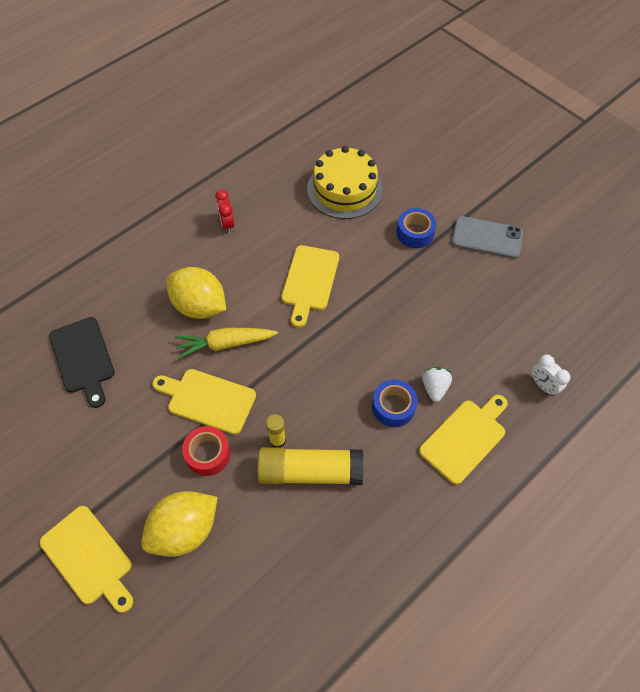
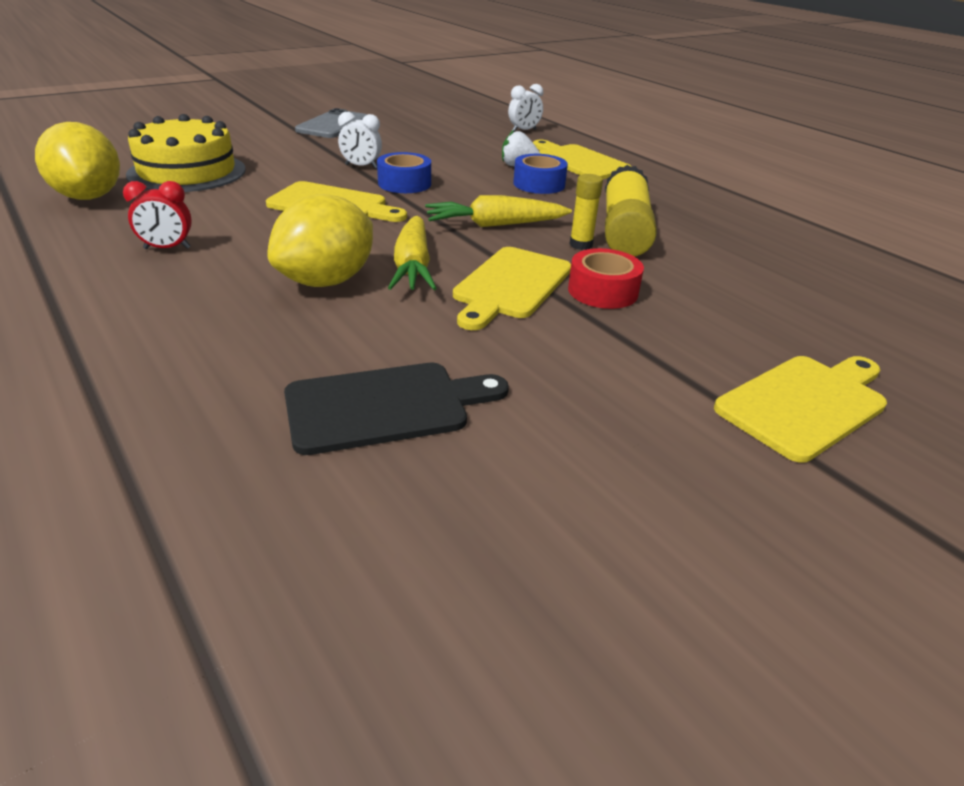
camera: 85 degrees left, 25 degrees down
yellow lemon [141,491,218,557] -> yellow lemon moved to [35,122,120,200]
blue tape [397,208,436,248] -> blue tape moved to [377,152,431,193]
none -> white clock [338,112,382,168]
none -> yellow carrot [425,195,572,227]

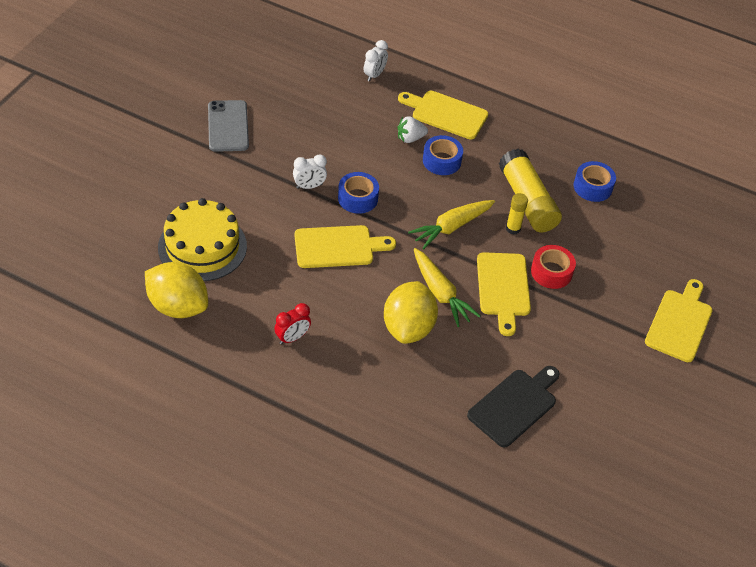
camera: 30 degrees left, 15 degrees up
none -> blue tape [573,161,616,202]

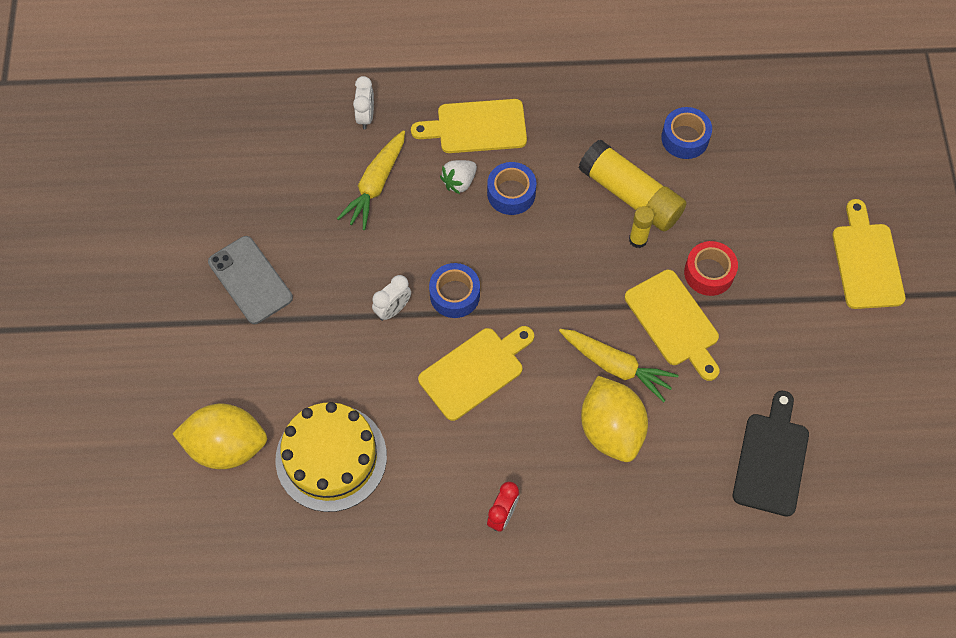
camera: 25 degrees left, 15 degrees up
yellow lemon [145,262,208,318] -> yellow lemon moved to [172,404,267,469]
yellow carrot [408,200,495,249] -> yellow carrot moved to [337,130,405,230]

